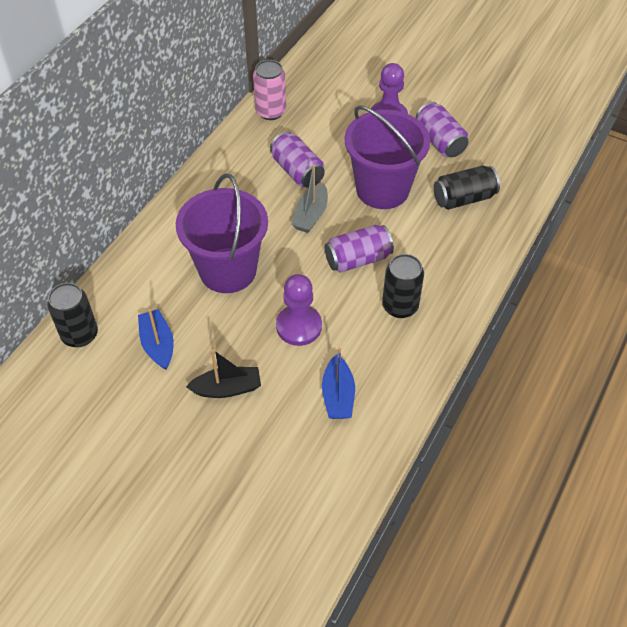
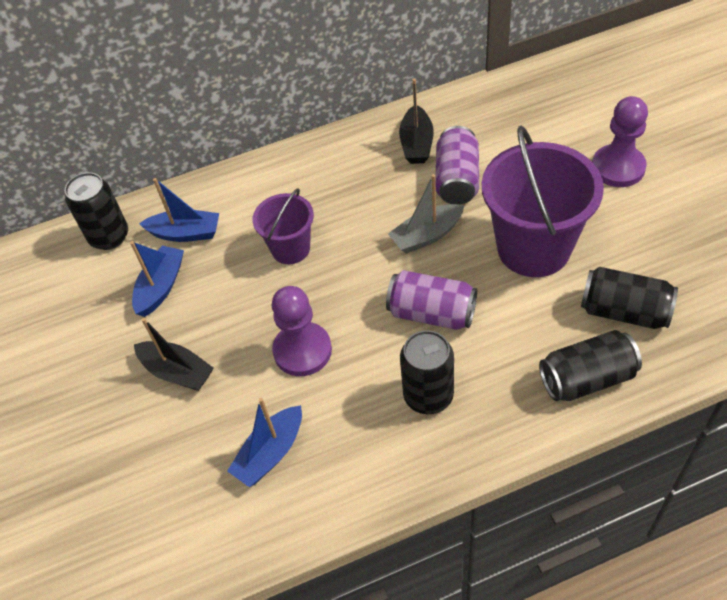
camera: 45 degrees right, 0 degrees up
purple bucket [176,173,268,293] -> purple bucket [252,188,314,264], size x0.55
pink can [253,60,286,120] -> none
purple can [416,102,468,157] -> none
none -> blue boat [139,178,219,242]
none -> black boat [399,78,434,164]
none -> black can [539,330,642,401]

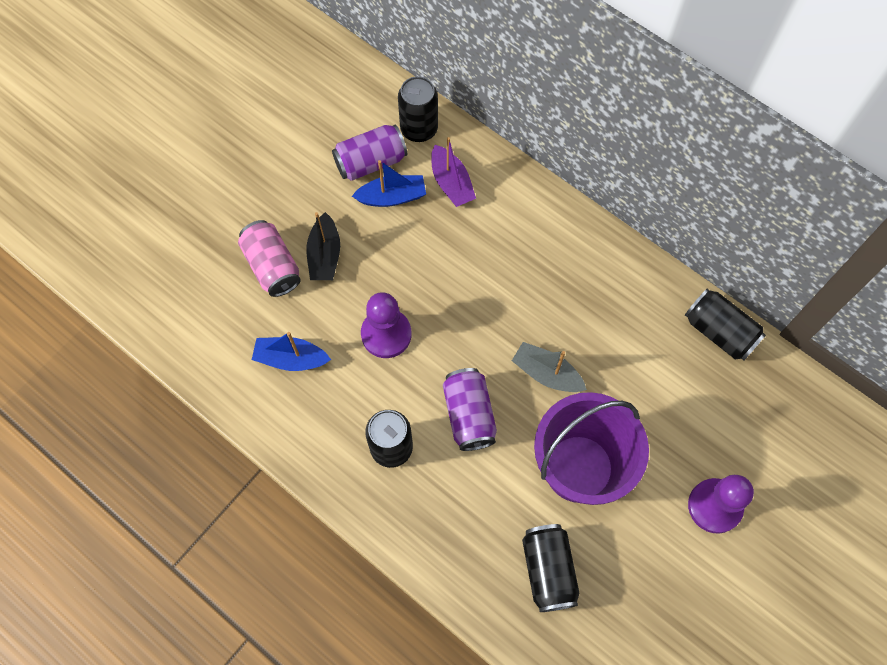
camera: 55 degrees right, 15 degrees up
blue boat [139,178,219,242] -> purple boat [431,137,476,207]
purple bucket [252,188,314,264] -> none
black boat [399,78,434,164] -> none
purple can [435,126,479,205] -> purple can moved to [332,125,407,181]
black can [539,330,642,401] -> black can moved to [685,288,766,360]
none -> pink can [238,220,301,297]

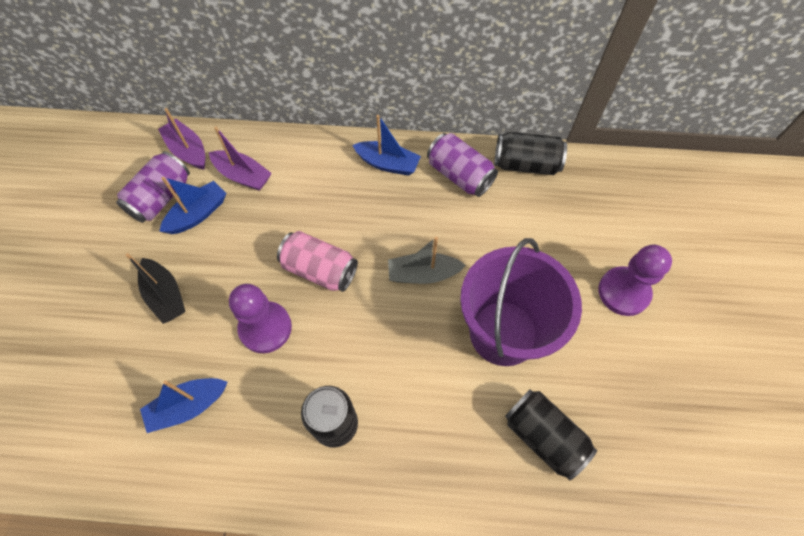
camera: 35 degrees left, 5 degrees down
pink can [238,220,301,297] -> pink can moved to [277,231,358,292]
black can [398,76,438,142] -> purple boat [158,108,205,170]
purple can [443,368,497,451] -> purple can moved to [427,133,498,197]
none -> blue boat [352,115,421,176]

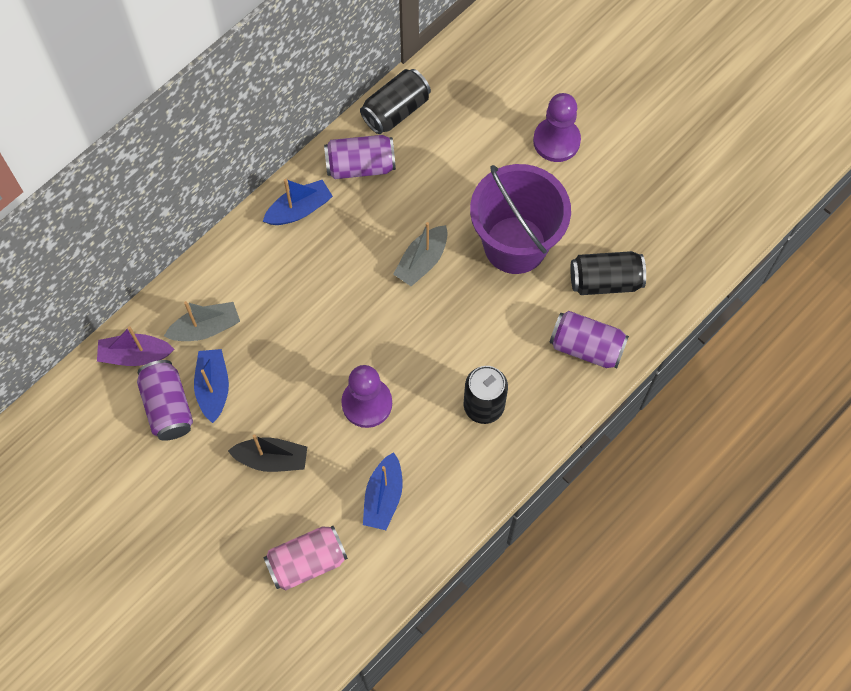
camera: 50 degrees left, 5 degrees up
purple boat [209,126,272,191] -> grey boat [164,301,240,341]
pink can [277,231,358,292] -> pink can moved to [264,526,348,590]
none -> purple can [549,311,629,368]

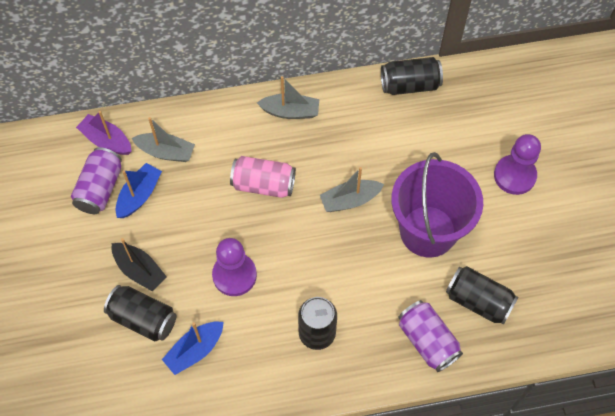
camera: 35 degrees right, 5 degrees down
blue boat [263,179,333,225] -> grey boat [257,76,319,119]
pink can [264,526,348,590] -> pink can moved to [230,156,296,198]
purple can [324,135,396,179] -> none
none -> black can [104,285,176,341]

